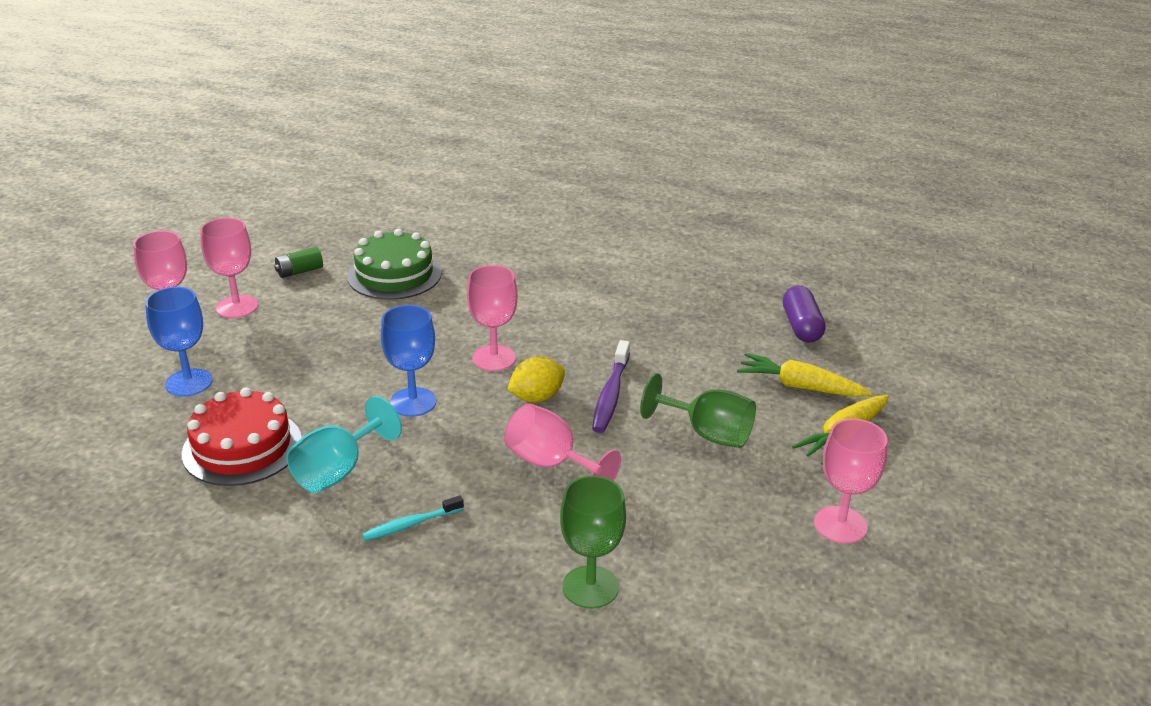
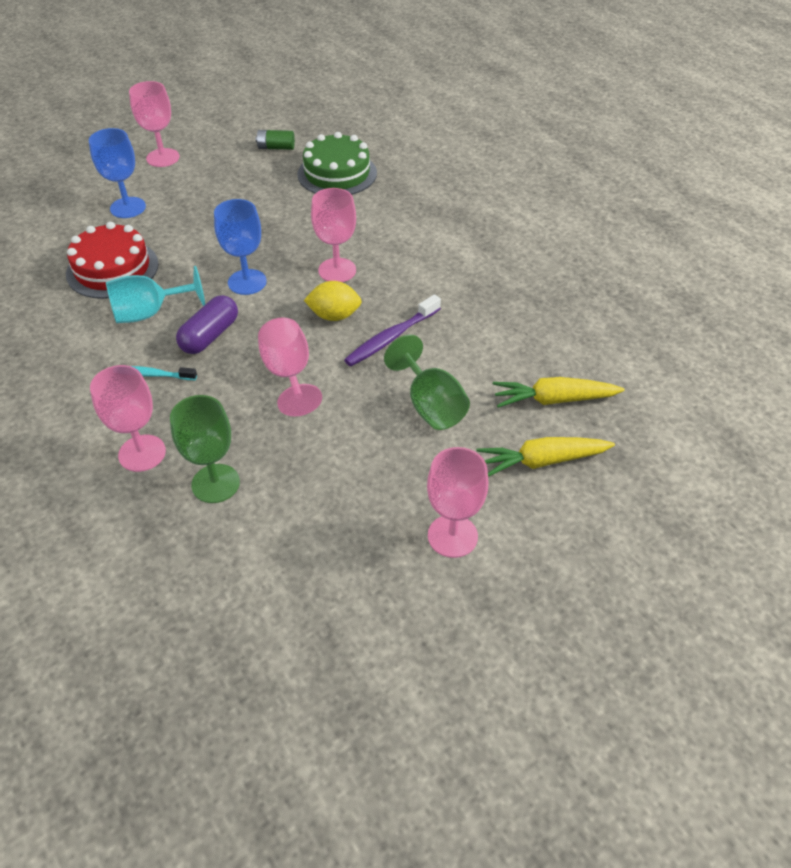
camera: 35 degrees right, 15 degrees up
pink goblet [200,218,258,318] -> pink goblet moved to [90,365,166,472]
yellow carrot [737,353,872,397] -> yellow carrot turned 60 degrees counterclockwise [493,377,625,408]
purple capsule [783,286,826,343] -> purple capsule moved to [176,295,238,354]

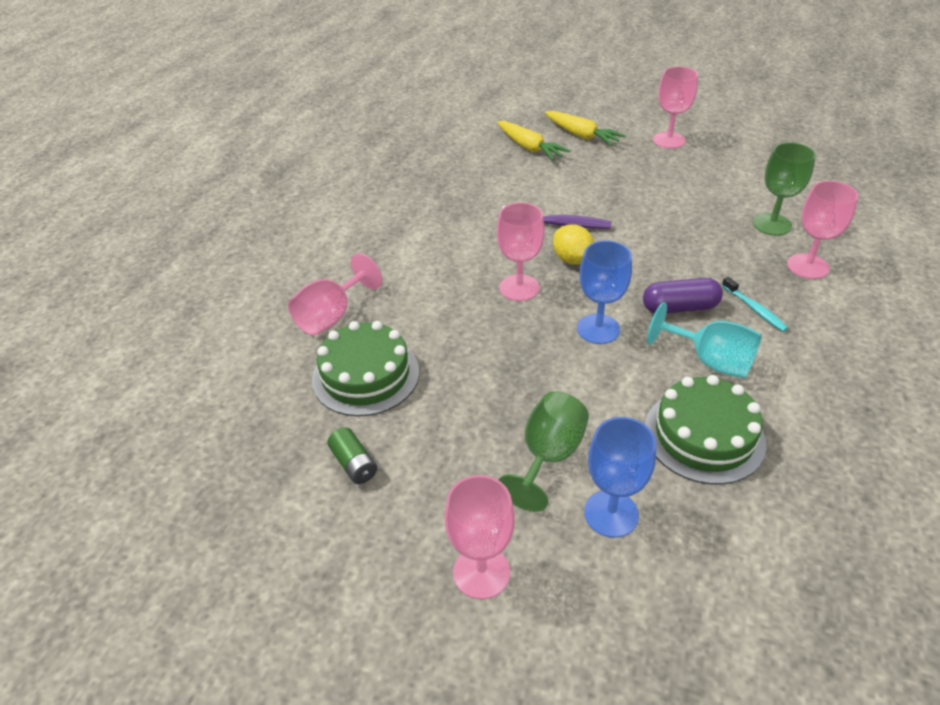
camera: 125 degrees left, 5 degrees down
red cake [66,222,159,299] -> green cake [645,375,766,485]
pink goblet [258,318,322,416] -> pink goblet moved to [288,253,382,335]
green goblet [384,335,470,430] -> green goblet moved to [499,391,589,512]

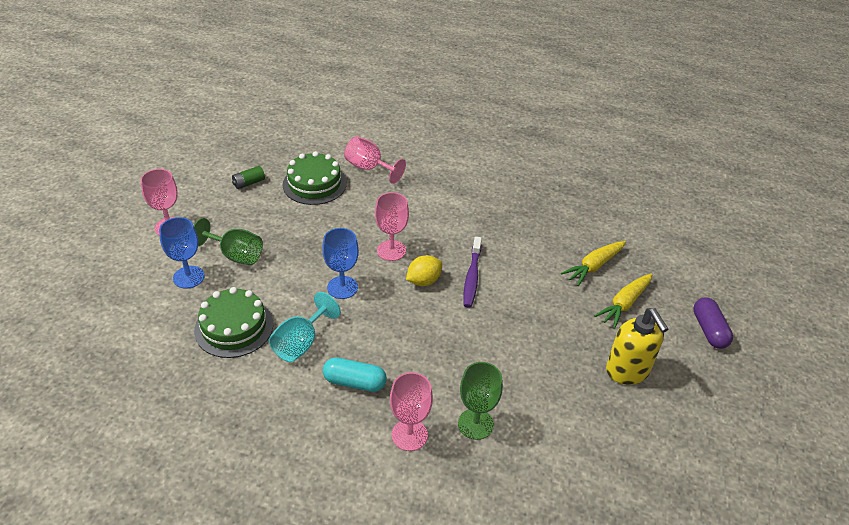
camera: 85 degrees right, 0 degrees up
purple capsule [643,278,723,313] -> purple capsule moved to [693,297,733,349]
pink goblet [653,66,698,149] -> yellow soap dispenser [606,308,668,385]
turquoise toothbrush [722,277,788,332] -> turquoise capsule [323,357,387,392]

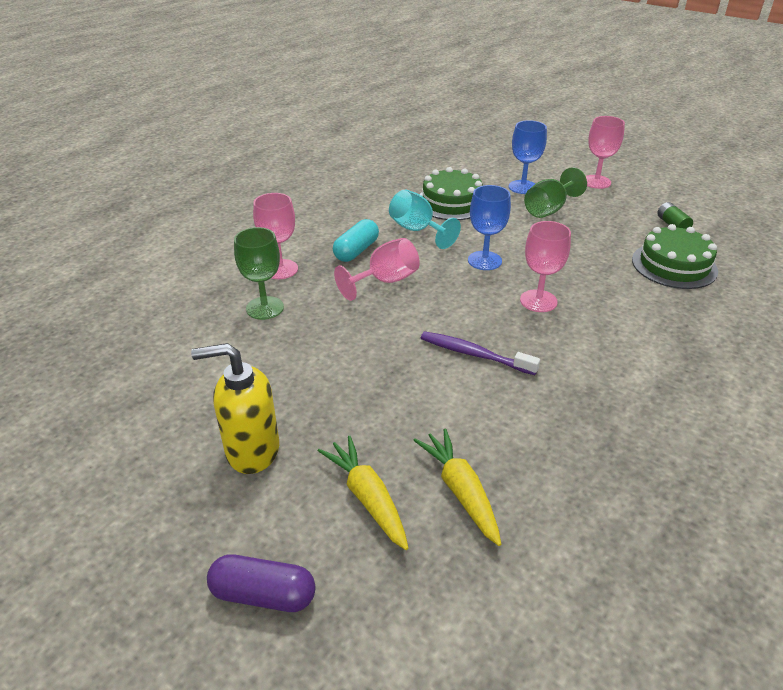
camera: 110 degrees right, 5 degrees down
pink goblet [344,136,406,184] -> pink goblet moved to [334,238,420,301]
yellow lemon [406,255,442,286] -> none

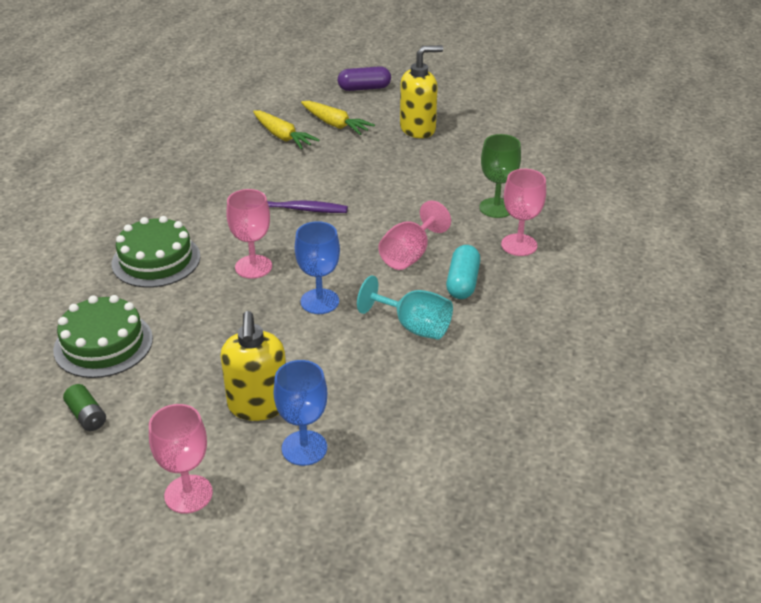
camera: 160 degrees right, 0 degrees up
green cake [419,167,483,220] -> green cake moved to [112,216,200,288]
green goblet [524,167,587,218] -> yellow soap dispenser [221,311,286,421]

